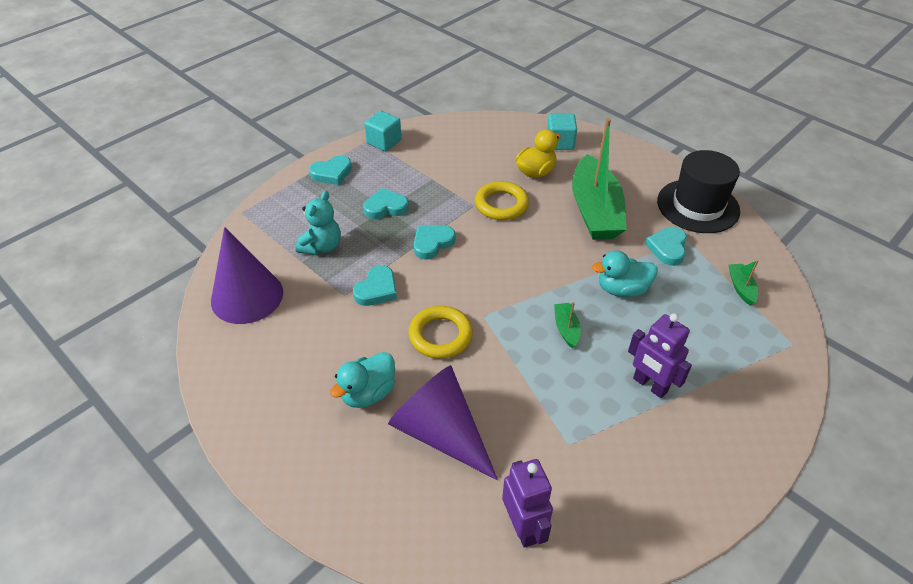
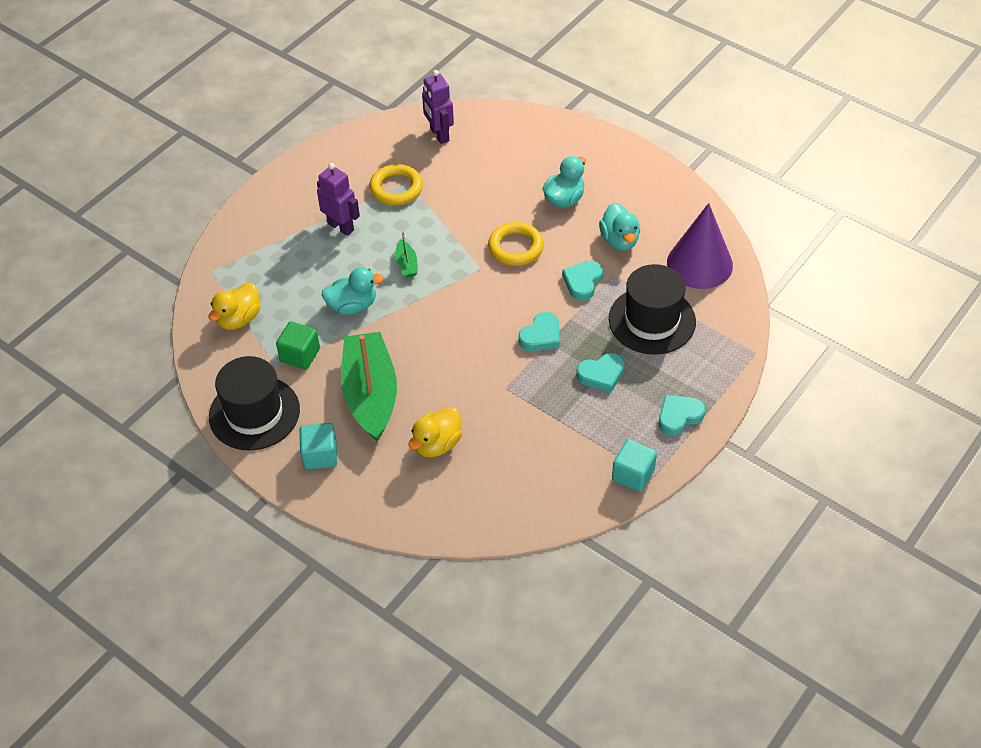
camera: 175 degrees right, 5 degrees up
turquoise teddy bear [295,191,341,255] -> black hat [609,264,696,355]
purple cone [388,365,498,480] -> none
yellow ring [475,181,529,220] -> yellow ring moved to [369,164,423,206]
turquoise cube [547,114,577,150] -> turquoise cube moved to [300,423,337,469]
turquoise heart [645,227,687,266] -> green cube [276,321,320,369]
green boat [729,260,758,305] -> yellow duck [208,282,260,330]
none -> turquoise duck [599,203,640,250]

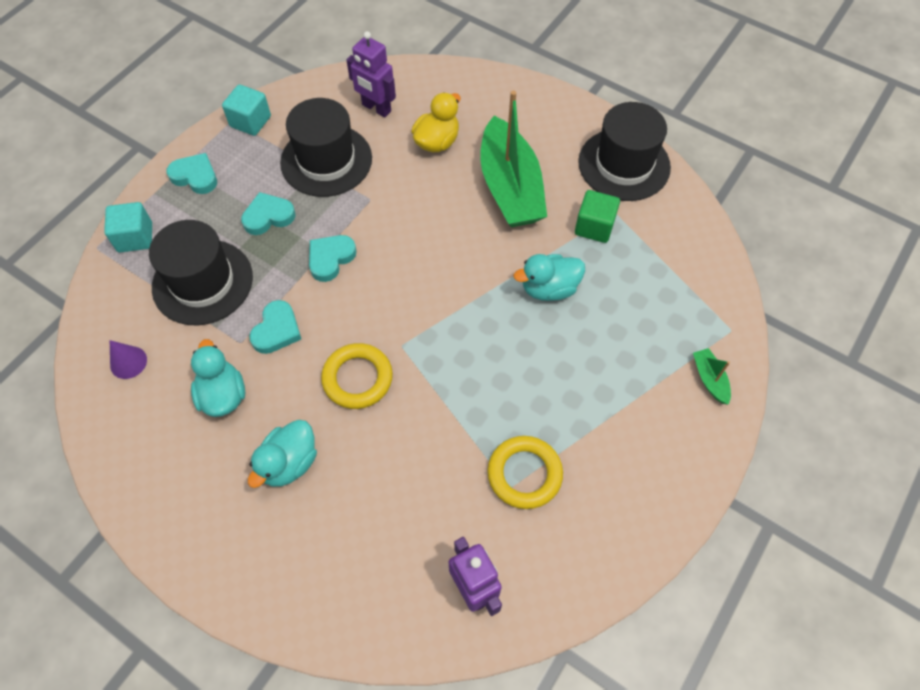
camera: 175 degrees right, 10 degrees up
yellow duck [208,282,260,330] -> none
turquoise cube [300,423,337,469] -> turquoise cube moved to [104,202,152,253]
purple robot [317,163,360,236] -> purple robot moved to [346,31,396,117]
green boat [395,232,418,278] -> green boat moved to [693,348,731,405]
turquoise heart [659,395,705,436] -> turquoise heart turned 120 degrees counterclockwise [167,153,217,194]
purple cone [667,203,733,289] -> purple cone [110,340,147,379], size x0.44
none -> black hat [280,98,372,197]

